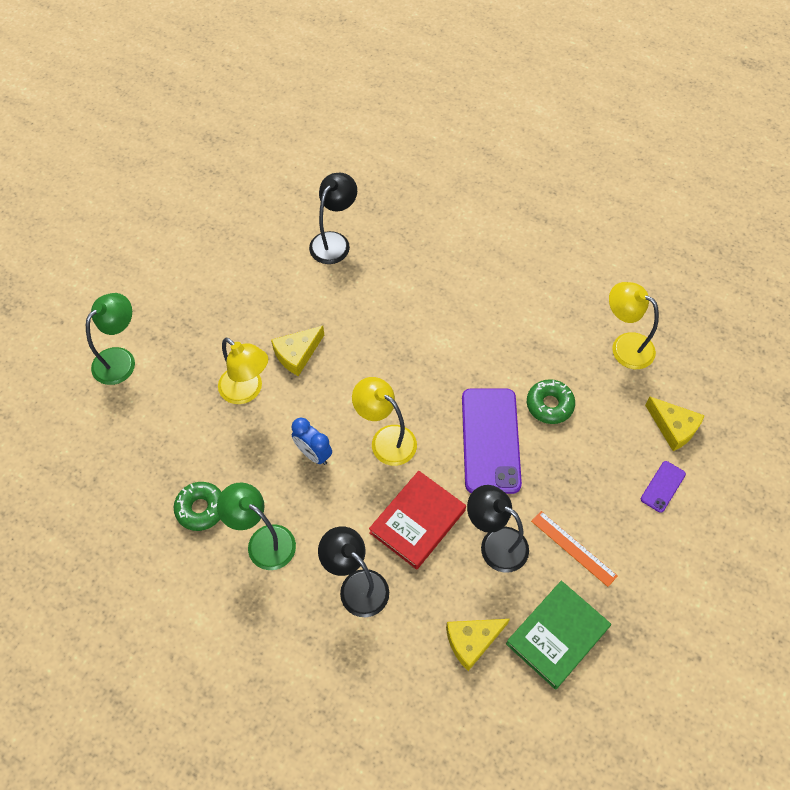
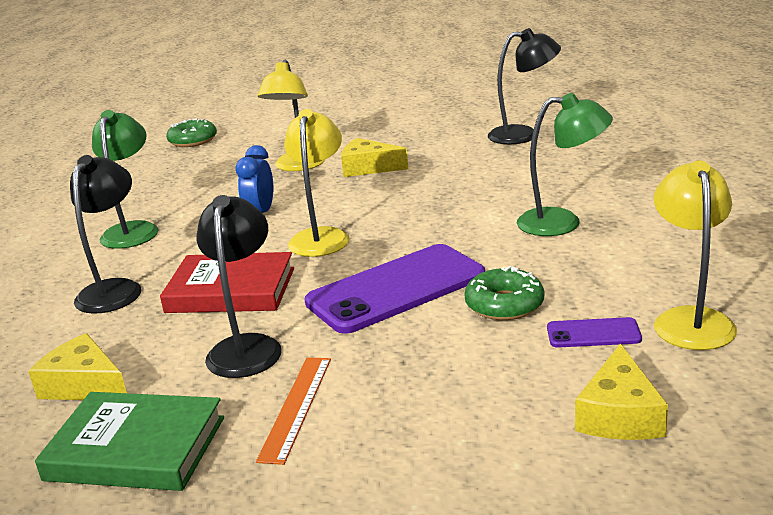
camera: 60 degrees right, 35 degrees down
green lamp [86,293,135,385] -> green lamp moved to [517,93,613,236]
green donut [174,482,221,531] -> green donut moved to [166,118,217,147]
purple phone [641,461,686,513] -> purple phone moved to [547,317,642,348]

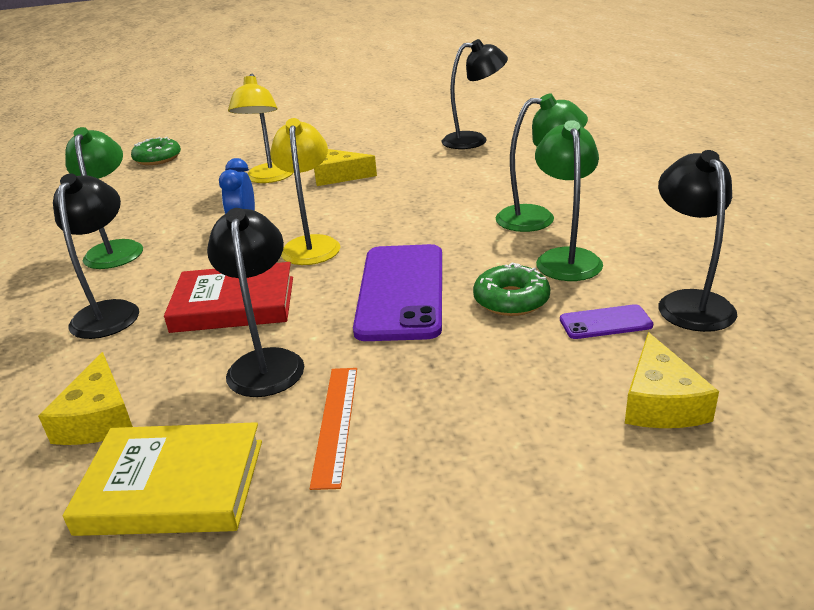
camera: 10 degrees left, 5 degrees up
yellow cheese [28,333,127,400] -> yellow cheese turned 120 degrees counterclockwise [38,352,133,445]
green book [35,392,224,491] -> yellow book [63,422,262,536]
purple phone [305,244,485,334] -> purple phone turned 45 degrees counterclockwise [353,244,442,341]
yellow lamp [654,160,737,350] -> black lamp [658,150,737,332]
none -> green lamp [535,120,603,281]

